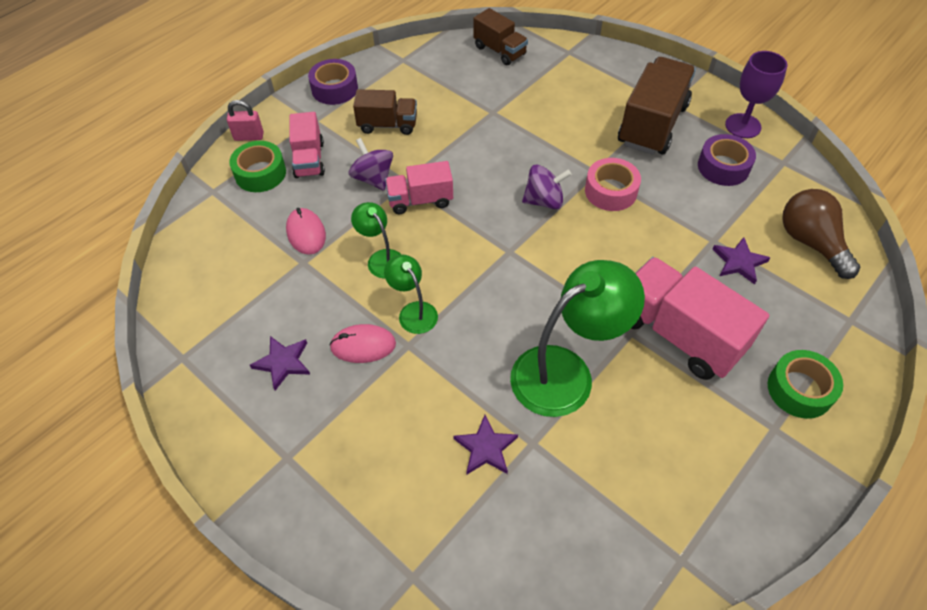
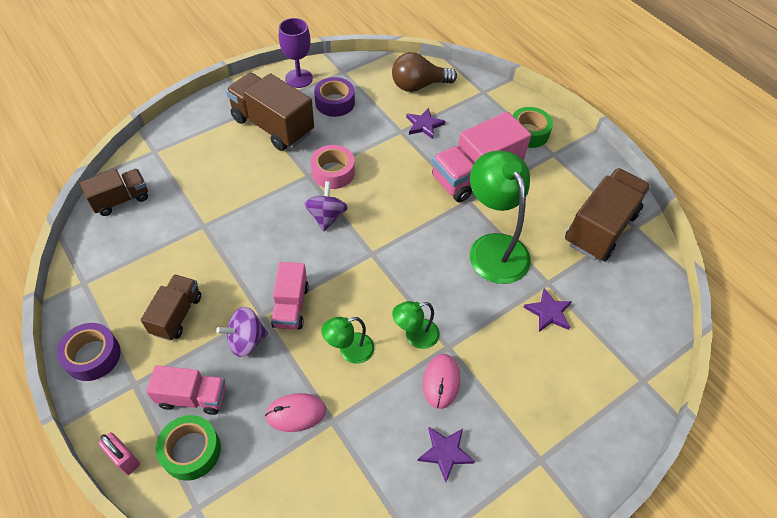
camera: 80 degrees left, 0 degrees up
pink padlock [227,100,264,141] -> pink padlock turned 60 degrees counterclockwise [98,432,140,475]
none -> brown truck [565,168,651,261]

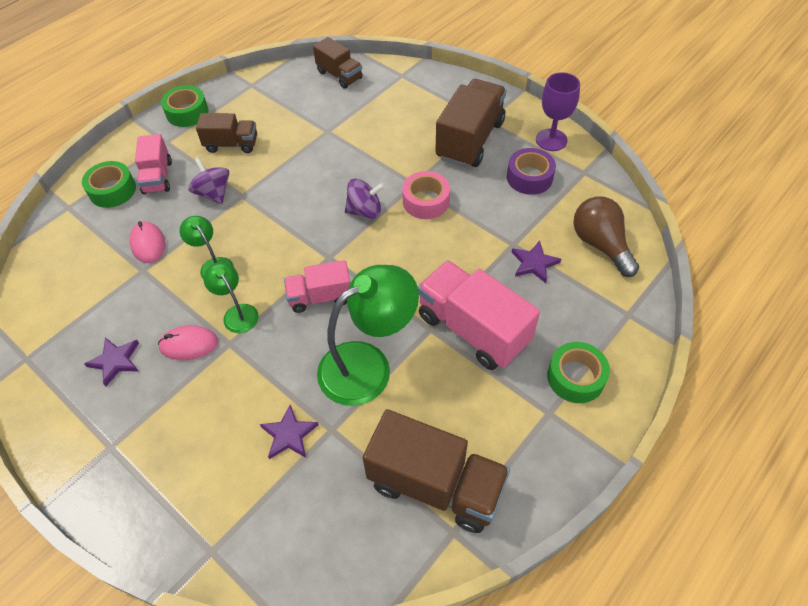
camera: 80 degrees right, 0 degrees up
purple tape [57,323,121,381] -> green tape [161,85,208,127]
pink padlock [98,432,140,475] -> none
pink truck [271,262,309,329] -> pink truck moved to [284,260,350,313]

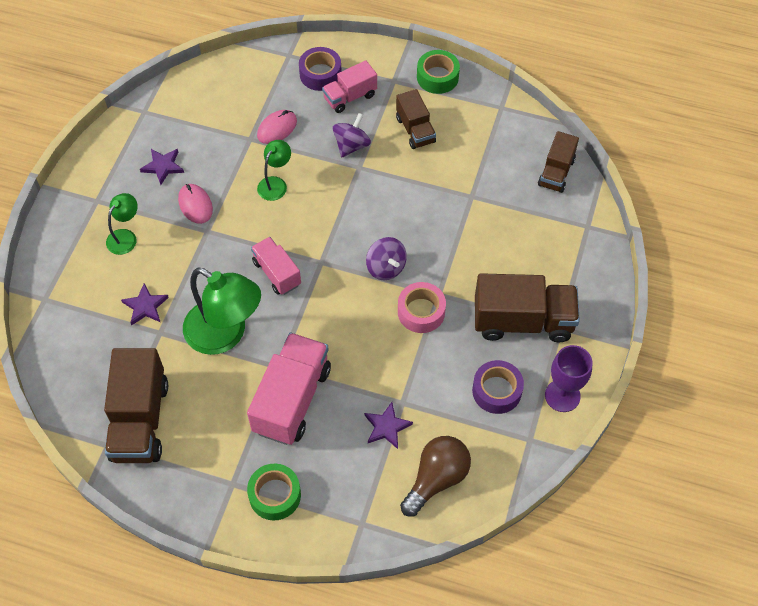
camera: 65 degrees right, 5 degrees up
green tape [82,161,136,208] -> purple tape [299,47,342,91]
green lamp [203,262,259,333] -> green lamp moved to [106,193,138,255]

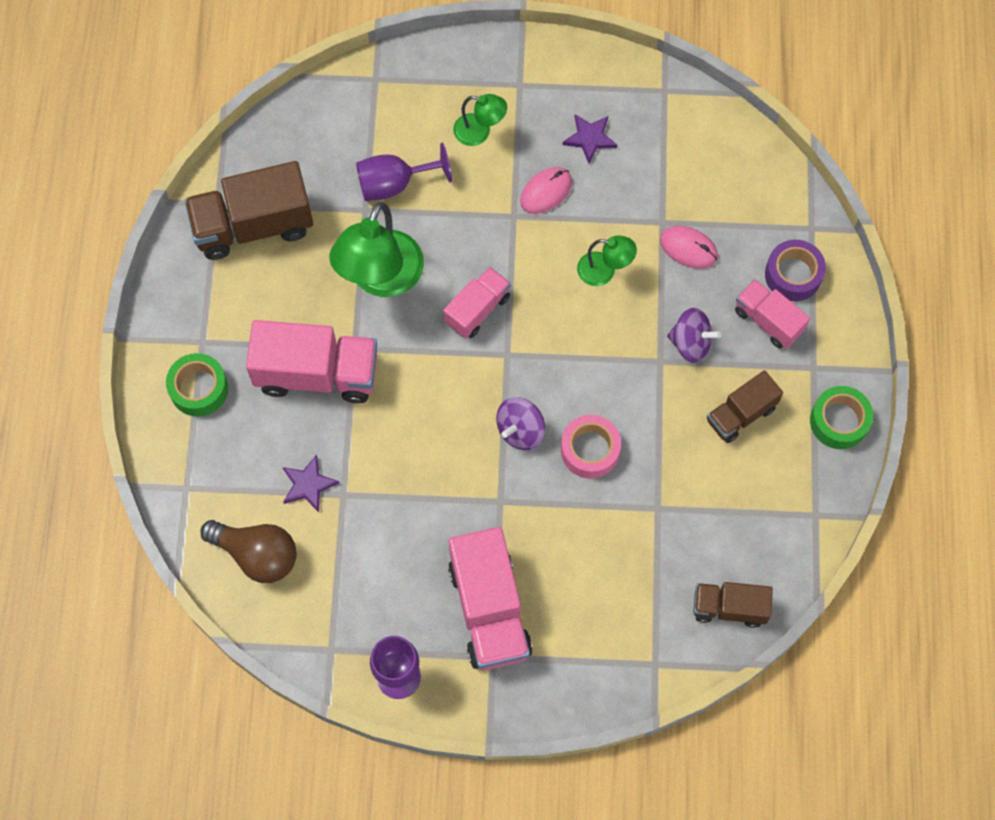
camera: 75 degrees right, 10 degrees up
purple star [121,283,169,326] -> purple goblet [356,143,452,201]
pink tape [398,282,446,333] -> pink tape moved to [561,415,621,479]
purple tape [472,360,524,414] -> none
brown truck [475,273,580,342] -> pink truck [448,527,533,670]

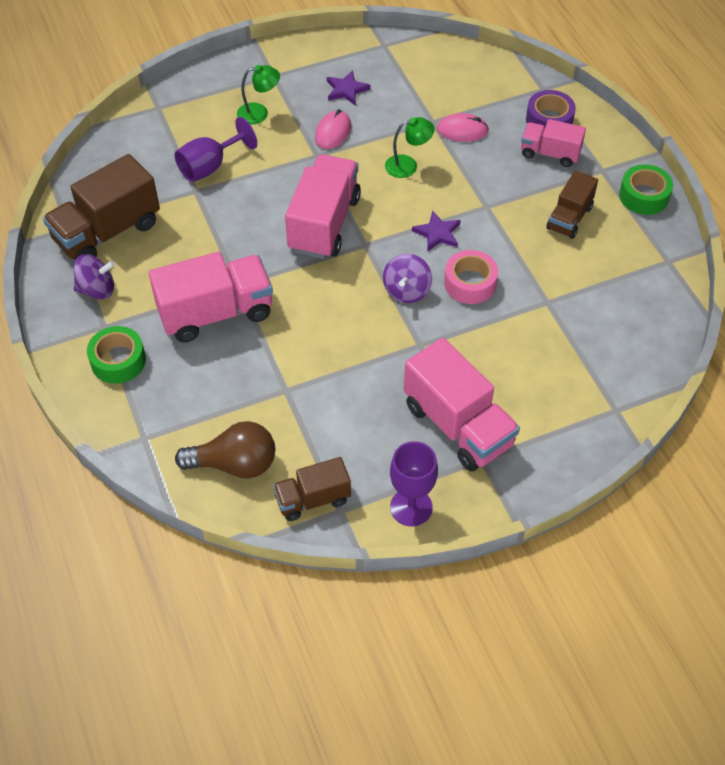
camera: 25 degrees left, 15 degrees down
purple star [283,455,339,512] -> purple star moved to [412,210,461,252]
green lamp [329,202,424,297] -> none
pink truck [443,267,511,338] -> pink truck [285,154,361,259], size x1.71
purple spinning top [667,308,721,363] -> purple spinning top moved to [73,254,115,299]
brown truck [694,582,773,628] -> brown truck moved to [273,457,351,521]

